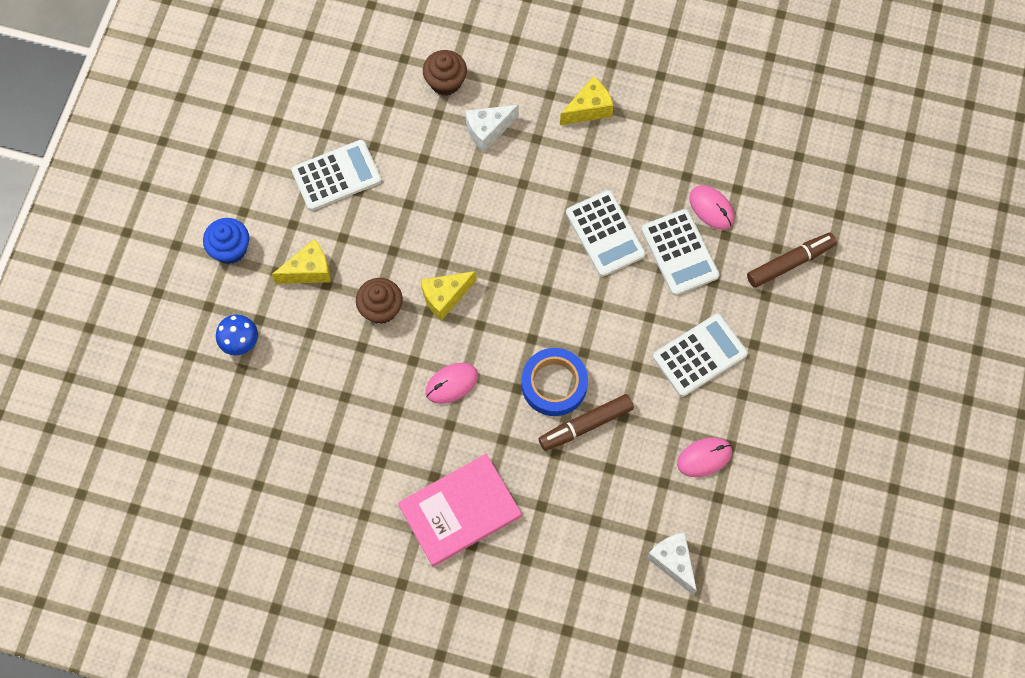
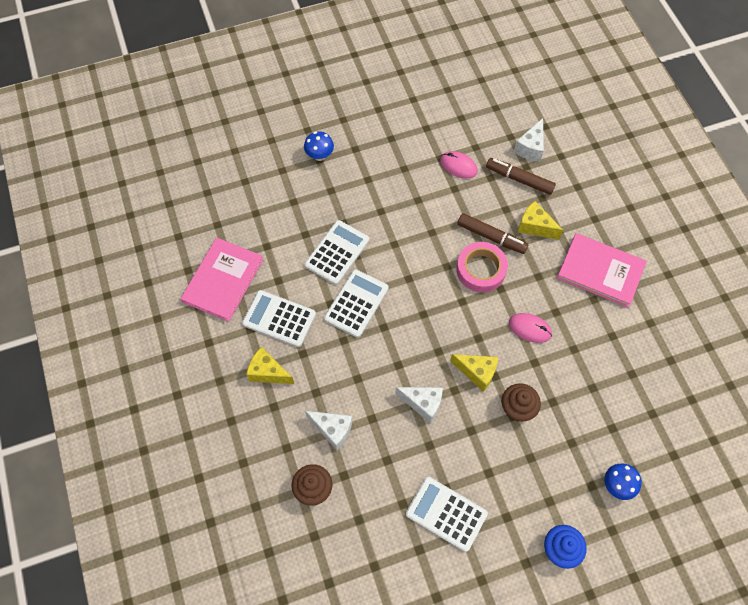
camera: 125 degrees left, 5 degrees down
yellow cheese [272,239,331,284] -> yellow cheese moved to [518,201,563,240]
blue tape [522,348,588,416] -> pink tape [456,242,508,292]
white calculator [653,314,748,397] -> white calculator moved to [242,290,316,347]
pink mouse [689,185,735,230] -> none
brown marker [747,233,837,288] -> brown marker moved to [486,158,556,195]
none -> pink book [180,238,264,322]
none -> blue mushroom [304,131,334,161]
none -> white cheese [395,387,443,423]

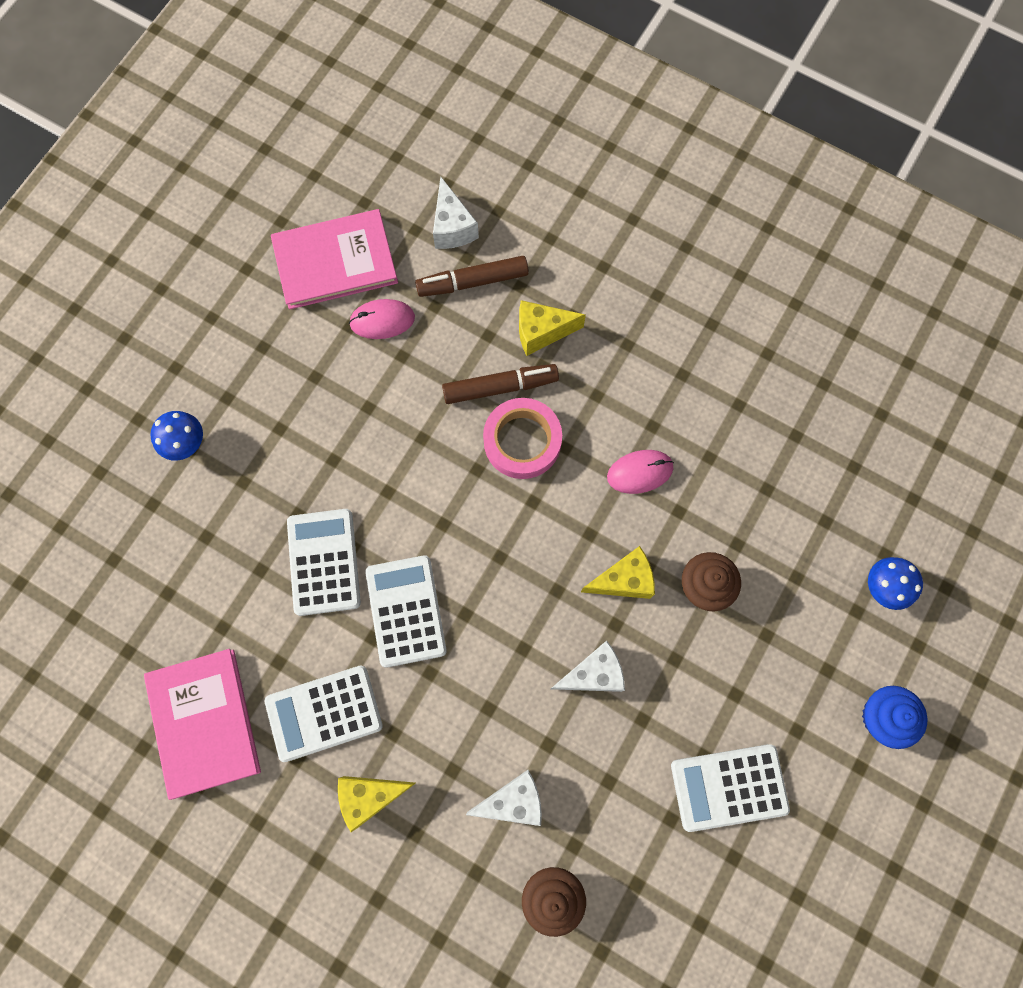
camera: 40 degrees left, 10 degrees up
pink book [557,233,647,307] -> pink book moved to [271,209,398,309]

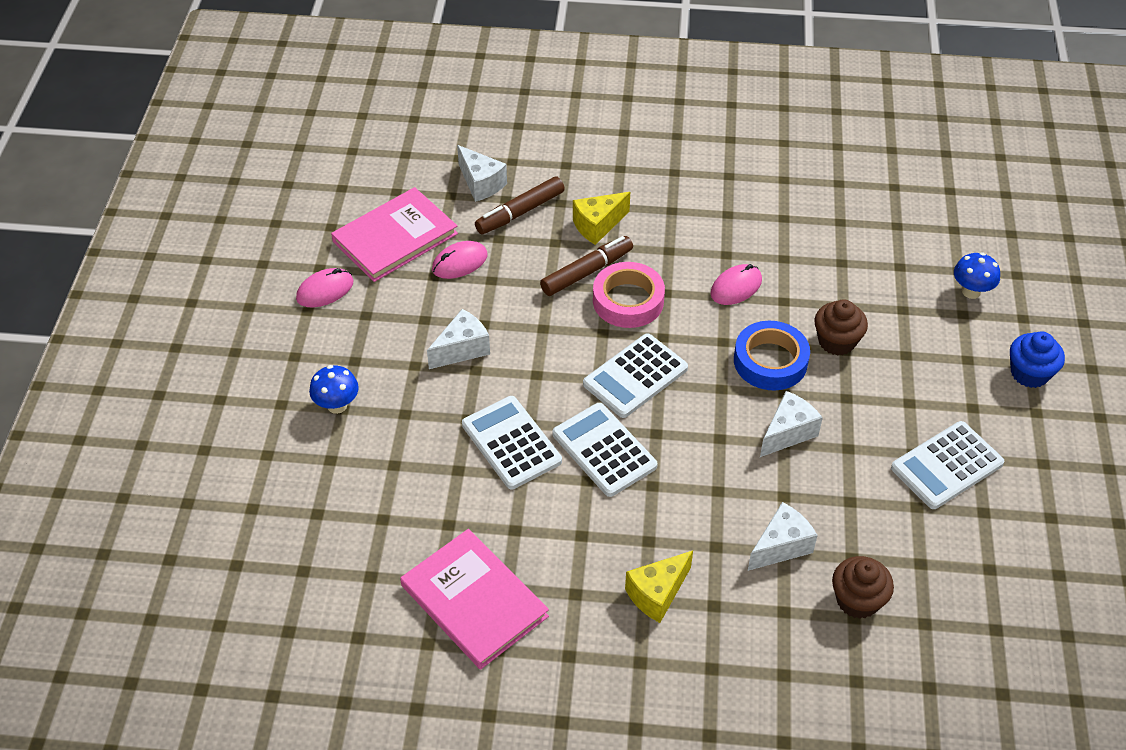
camera: 25 degrees left, 25 degrees down
white calculator [265,666,383,762] -> white calculator moved to [583,333,688,418]
yellow cheese [581,546,655,599] -> blue tape [734,321,810,390]
none -> pink mouse [296,268,354,307]
none -> white cheese [427,309,490,369]

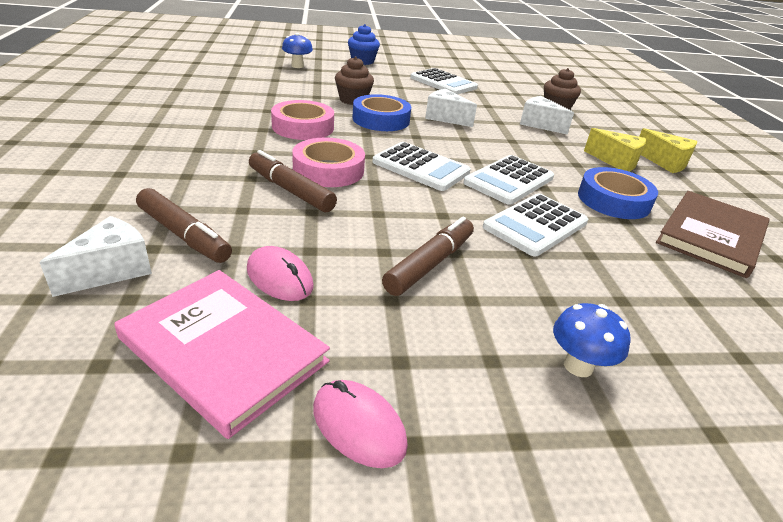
camera: 105 degrees left, 15 degrees down
pink book [400,529,549,669] -> brown book [656,191,770,278]
white cheese [427,309,490,369] -> brown marker [382,217,474,296]
yellow cheese [573,192,630,245] -> yellow cheese moved to [639,128,697,173]
pink mouse [710,264,762,305] -> pink tape [271,100,334,140]
none -> blue tape [578,167,658,219]

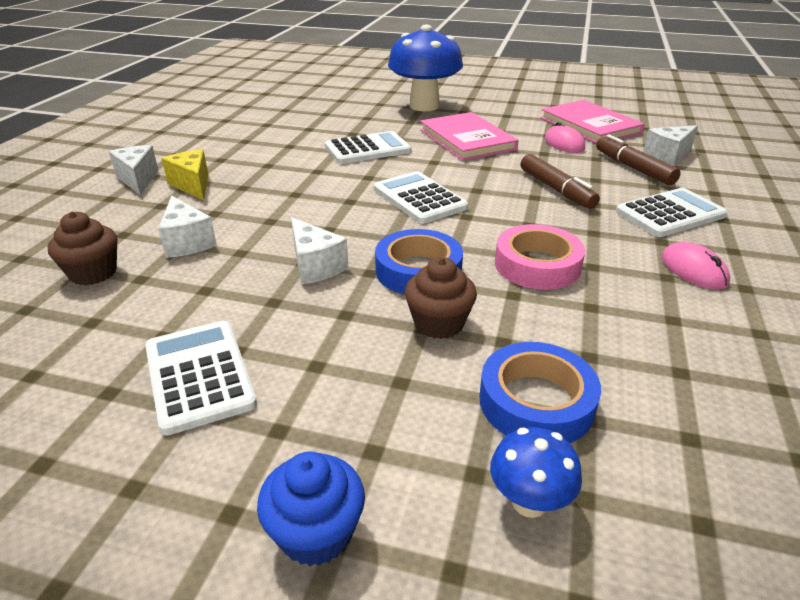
camera: 155 degrees left, 0 degrees up
pink tape [292,138,365,187] -> none
pink mouse [313,380,408,468] -> pink mouse moved to [661,242,730,290]
brown marker [382,217,474,296] -> pink book [420,112,519,161]
white calculator [463,155,554,205] -> white calculator moved to [616,188,728,237]
blue mushroom [553,303,631,377] -> blue mushroom [388,25,463,111], size x2.20
blue tape [578,167,658,219] -> blue tape moved to [479,342,601,443]
yellow cheese [639,128,697,173] -> white cheese [109,145,159,195]
brown book [656,191,770,278] -> none

